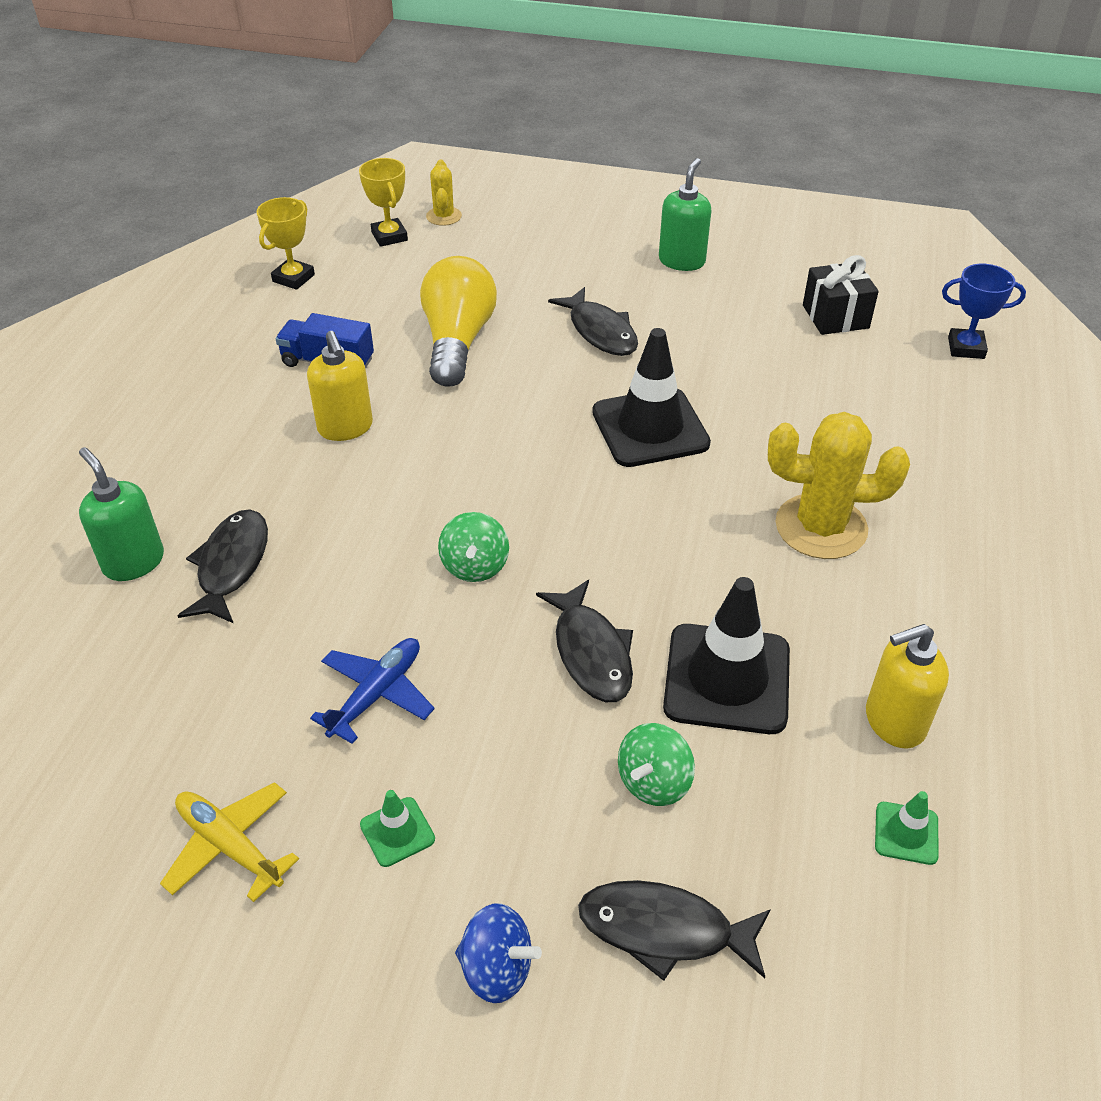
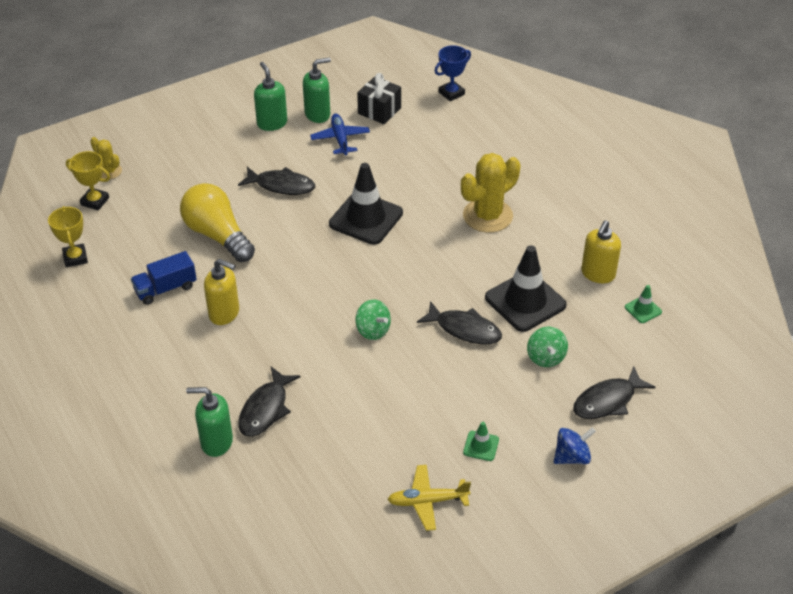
camera: 45 degrees left, 0 degrees up
black fish [177,509,268,623] -> black fish turned 120 degrees counterclockwise [238,367,300,437]
blue plane [310,638,435,744] -> blue plane moved to [310,113,370,155]
none -> green soap dispenser [303,57,331,123]

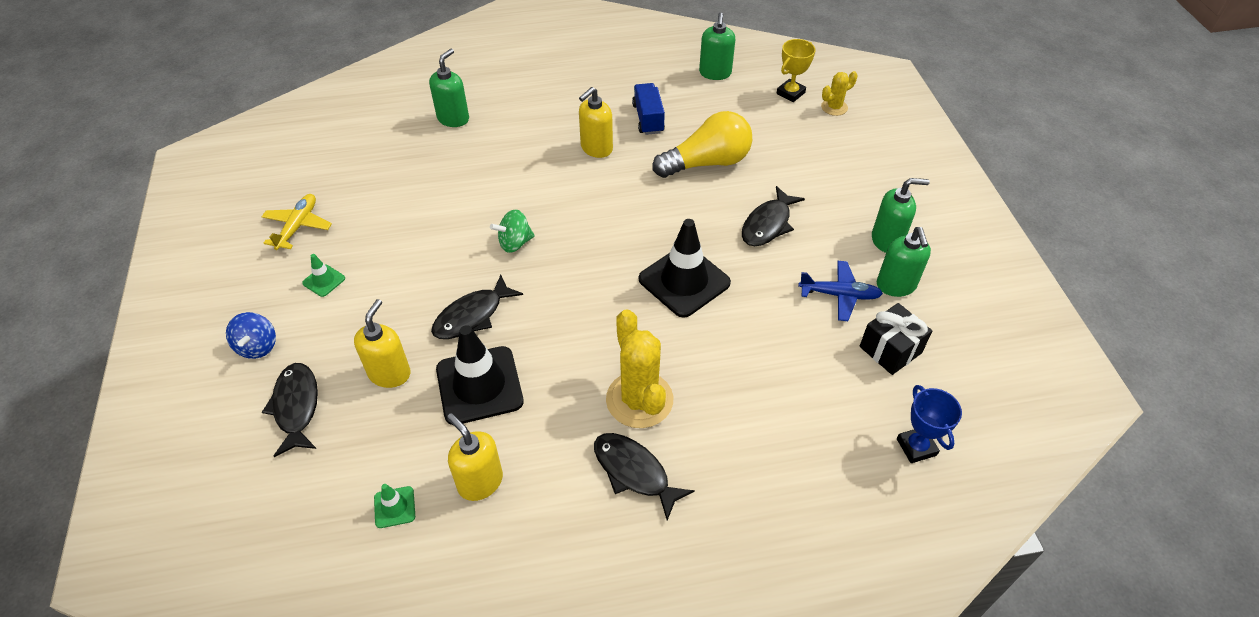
camera: 110 degrees right, 5 degrees up
yellow trophy [48,206,88,267] -> green soap dispenser [699,13,735,80]
black fish [238,367,300,437] -> black fish moved to [594,433,695,520]
green spinning top [527,327,568,367] -> yellow soap dispenser [354,299,411,388]

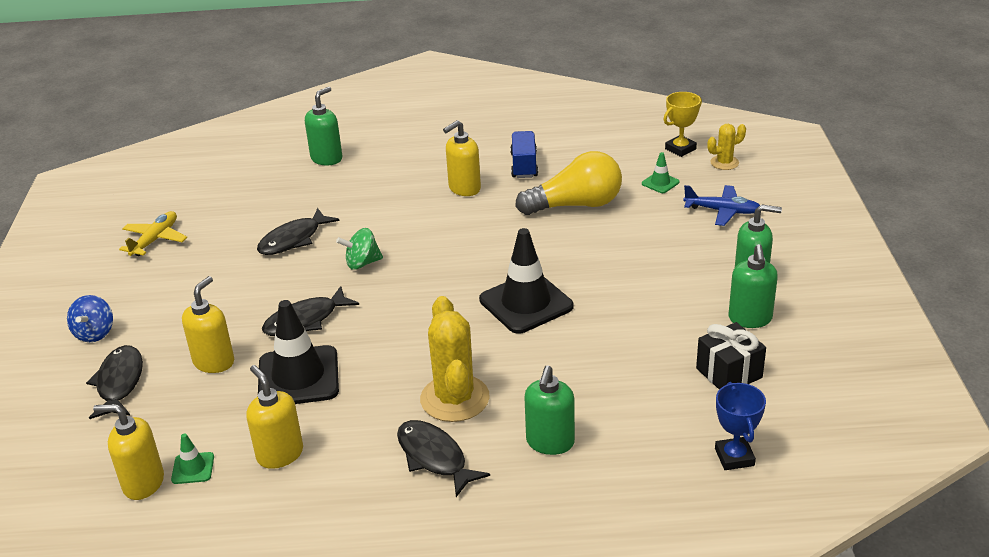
camera: 10 degrees right, 15 degrees down
green traffic cone [302,254,345,297] -> green traffic cone moved to [642,152,679,193]
green soap dispenser [699,13,735,80] -> green soap dispenser moved to [524,365,575,455]
black fish [742,186,805,247] -> black fish moved to [257,208,339,255]
blue plane [798,261,883,321] -> blue plane moved to [683,185,760,226]
none -> yellow soap dispenser [93,404,164,500]

